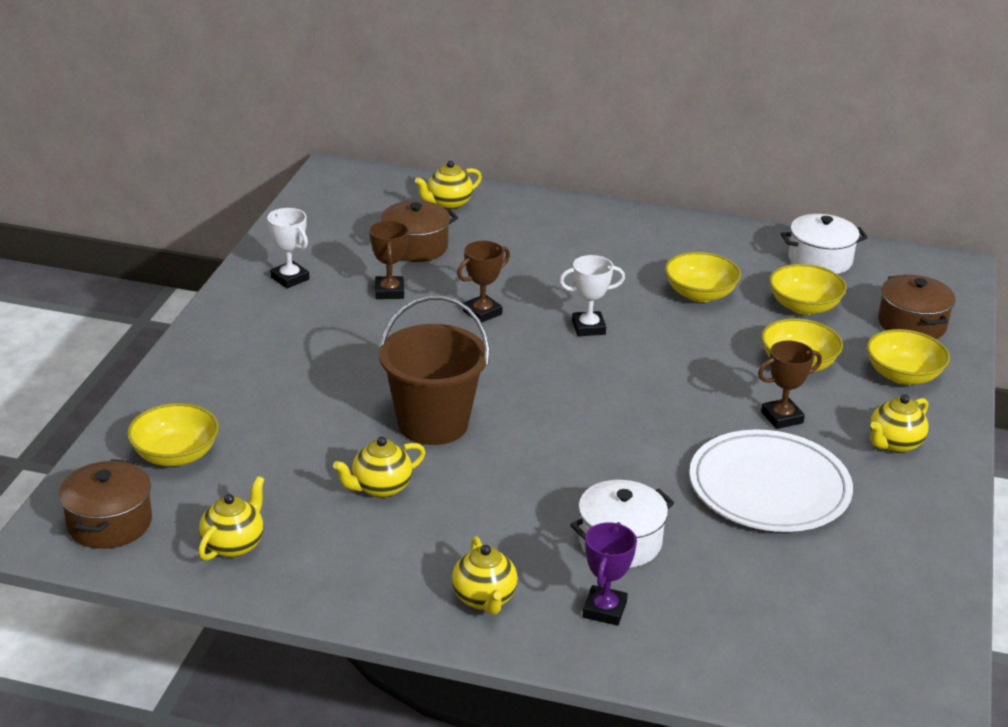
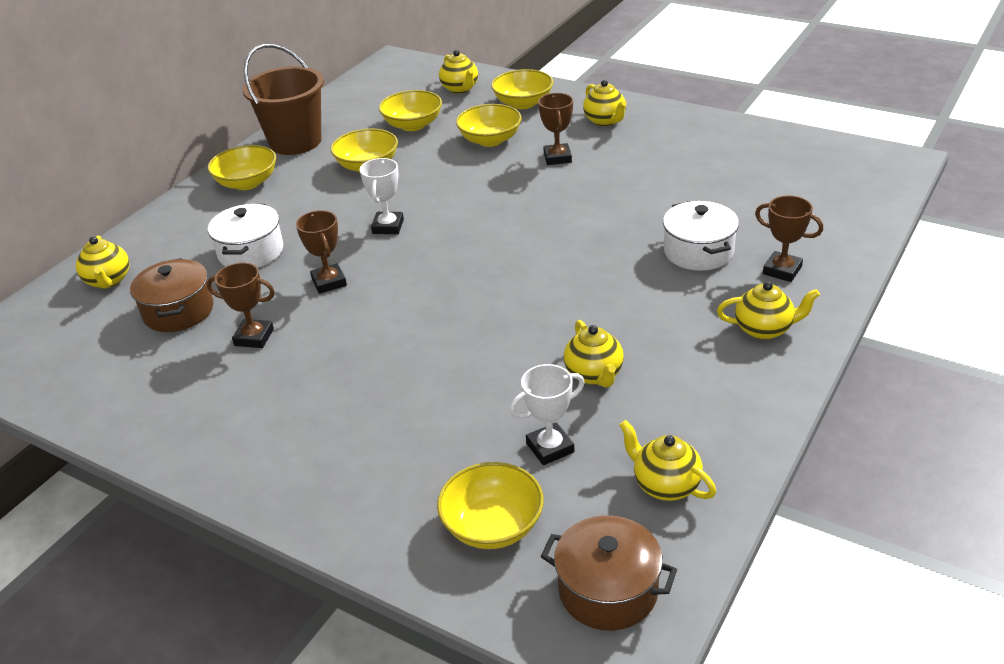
camera: 70 degrees left, 5 degrees up
white trophy [267,208,309,288] -> white trophy moved to [510,364,585,465]
brown bucket [379,296,490,445] -> brown bucket moved to [242,44,324,155]
purple trophy [583,522,637,626] -> brown trophy [755,195,823,282]
white plate [689,429,853,532] -> none
white pot [781,214,868,274] -> white pot moved to [208,204,283,268]
brown pot [878,274,955,339] -> yellow teapot [439,50,478,94]
none -> yellow bowl [208,145,276,190]

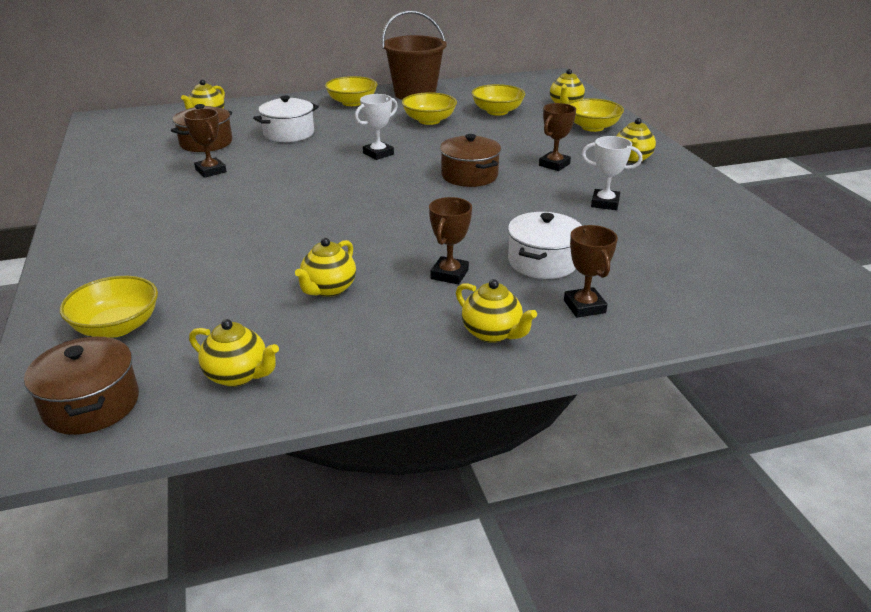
camera: 40 degrees right, 5 degrees down
brown trophy [296,210,347,294] -> brown trophy moved to [429,197,472,284]
yellow bowl [456,104,522,147] -> none
white trophy [510,364,585,465] -> white trophy moved to [582,136,642,210]
yellow teapot [619,420,716,501] -> yellow teapot turned 120 degrees clockwise [189,319,279,387]
none -> brown pot [440,134,501,187]

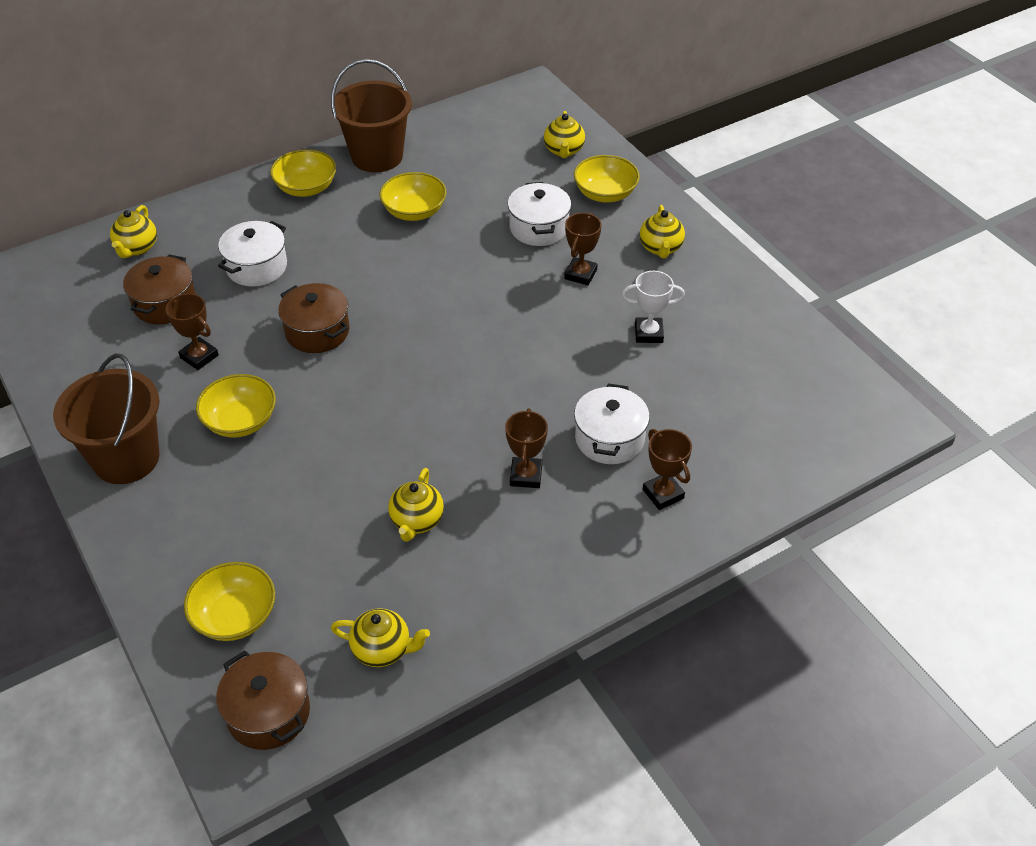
camera: 15 degrees left, 15 degrees up
white trophy [355,94,398,160] -> none
brown pot [440,134,501,187] -> brown pot moved to [278,283,349,353]
yellow teapot [456,279,537,343] -> none
yellow bowl [471,84,525,116] -> yellow bowl moved to [196,374,276,438]
none -> brown bucket [53,353,160,484]
none -> white pot [508,182,571,246]

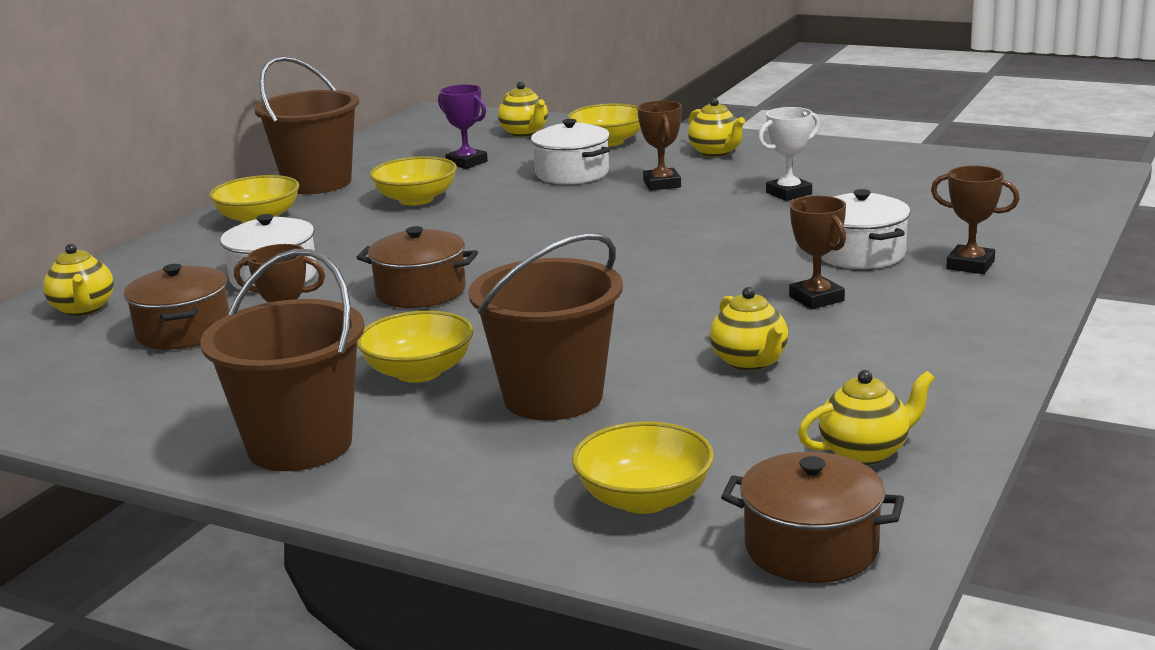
camera: 30 degrees left, 25 degrees down
none -> purple trophy [438,84,488,169]
none -> brown bucket [468,233,623,420]

